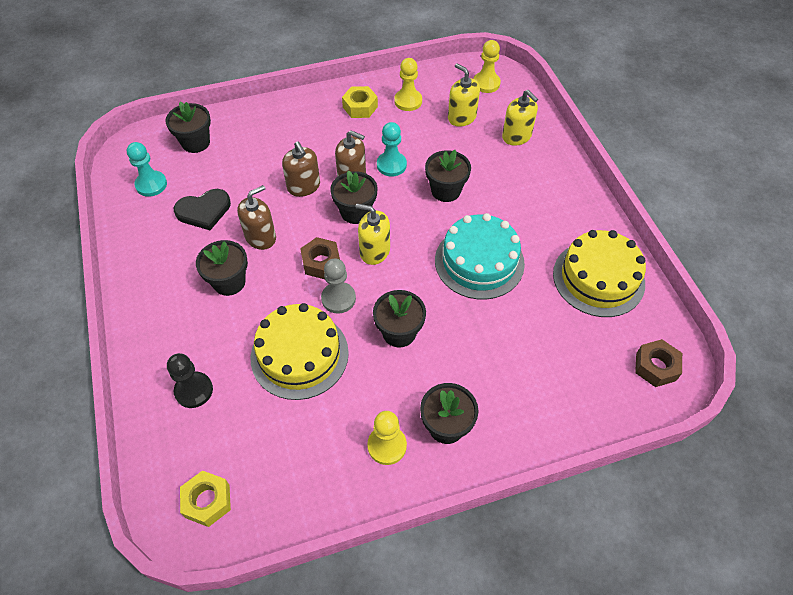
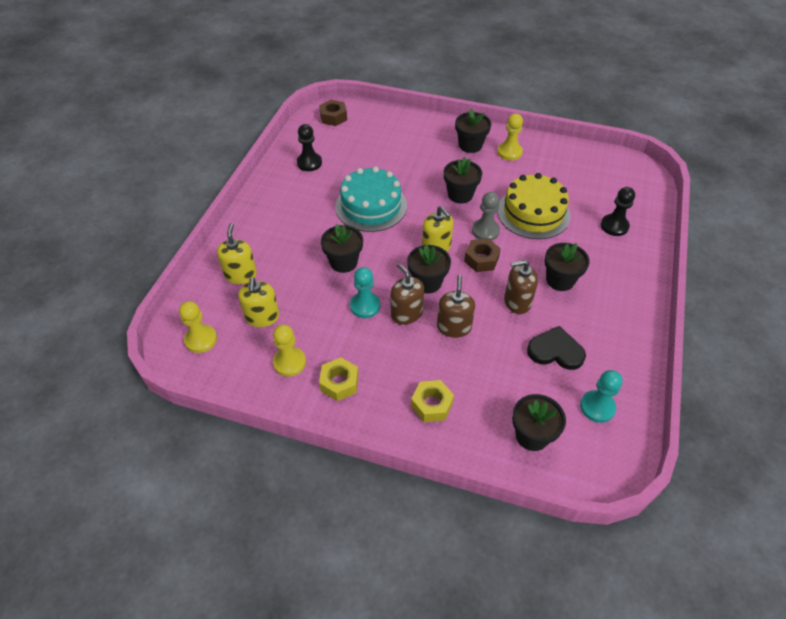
camera: 145 degrees left, 5 degrees down
yellow nut [180,470,231,527] -> yellow nut moved to [411,380,454,422]
yellow cake [553,230,646,317] -> black pawn [297,124,322,171]

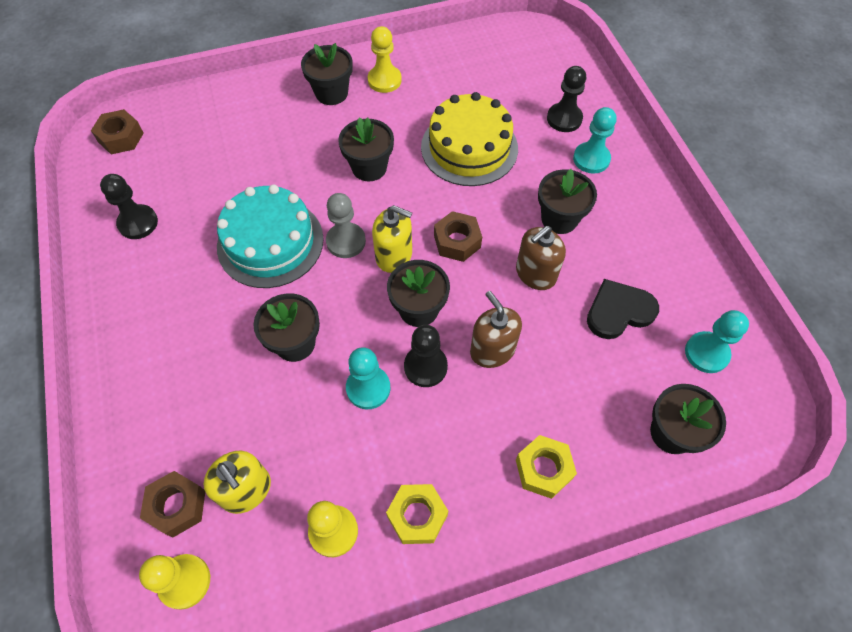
camera: 35 degrees left, 10 degrees up
yellow soap dispenser [217,223,257,284] -> none
brown soap dispenser [391,263,424,325] -> black pawn [404,325,448,387]
grey pawn [472,192,500,241] -> grey pawn moved to [326,193,366,258]
none -> brown nut [140,471,205,538]
none -> turquoise pawn [573,107,617,174]

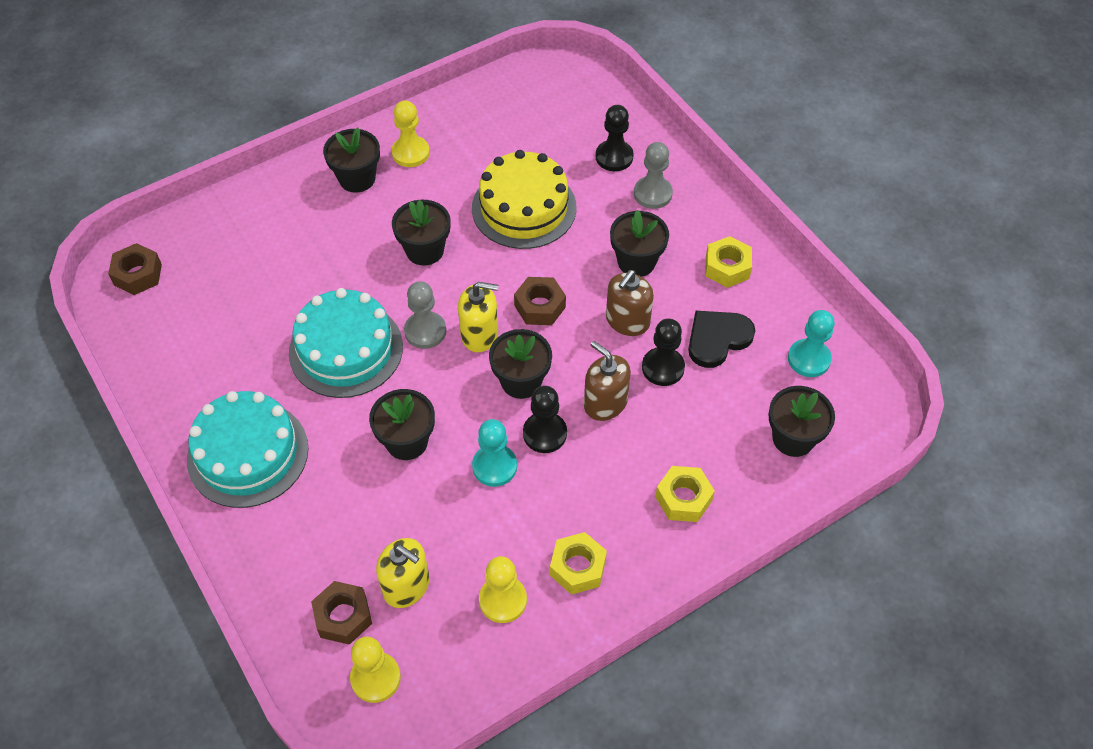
camera: 15 degrees left, 5 degrees down
black pawn [100,174,158,239] -> black pawn moved to [642,319,685,386]
turquoise pawn [573,107,617,174] -> grey pawn [634,142,673,209]
none -> turquoise cake [187,391,308,508]
none -> yellow nut [706,236,752,288]

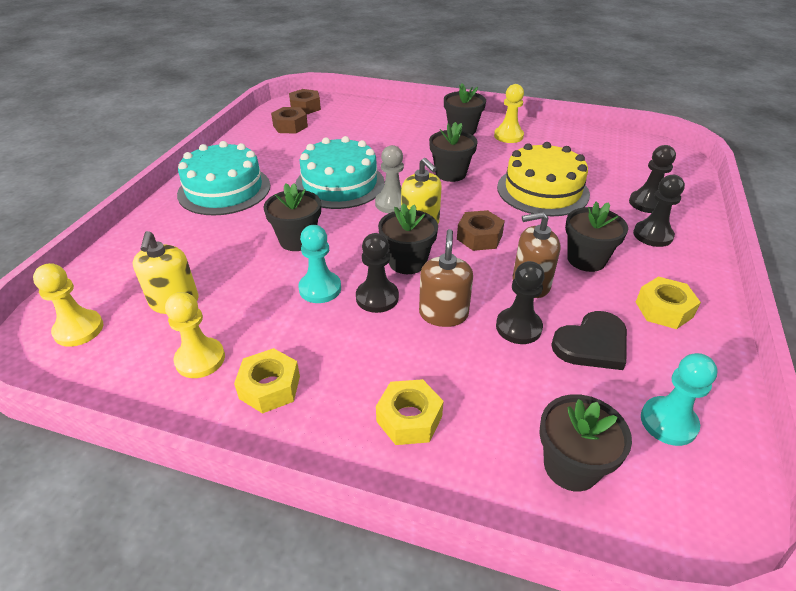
camera: 50 degrees right, 15 degrees down
brown nut [311,581,372,645] -> brown nut moved to [271,107,308,134]
grey pawn [634,142,673,209] -> black pawn [633,175,685,247]
black heart [688,311,755,368] -> black heart turned 135 degrees clockwise [551,311,627,370]

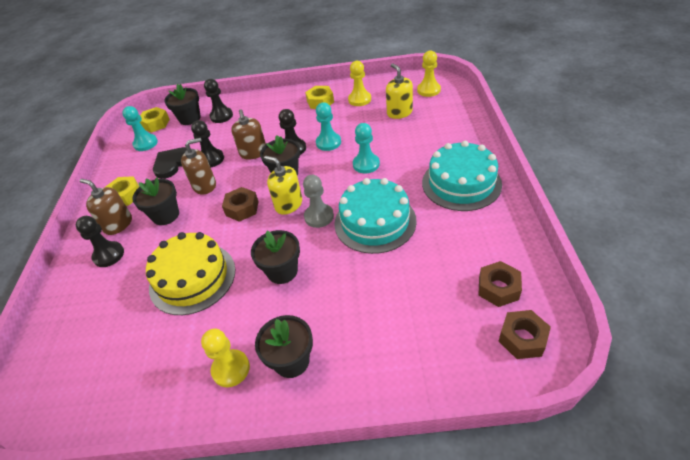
camera: 165 degrees right, 5 degrees up
black flower pot [264,183,321,251] -> turquoise pawn [353,123,380,173]
yellow nut [376,379,444,445] -> yellow nut moved to [140,107,170,133]
black pawn [629,145,676,213] -> black pawn moved to [204,79,233,123]
none -> brown soap dispenser [80,179,132,235]

